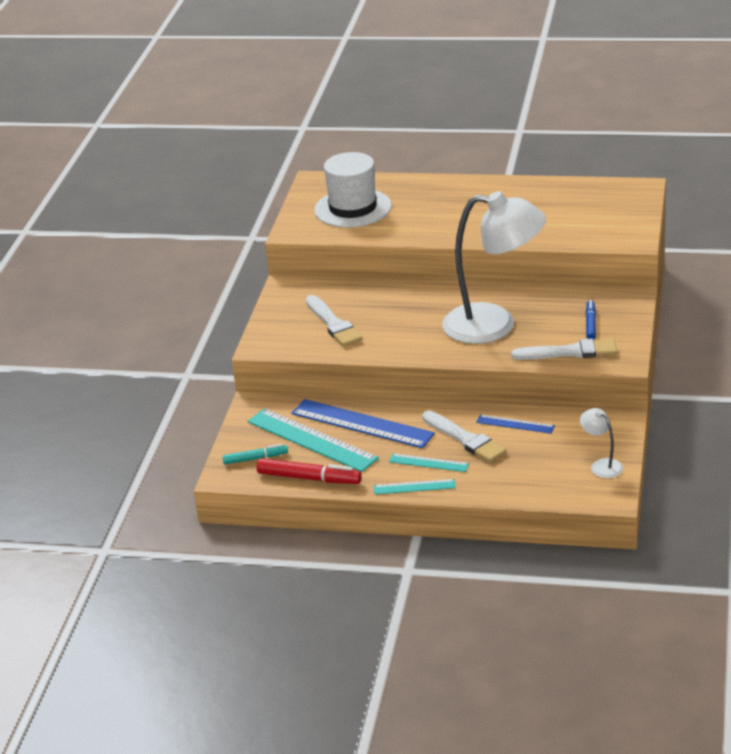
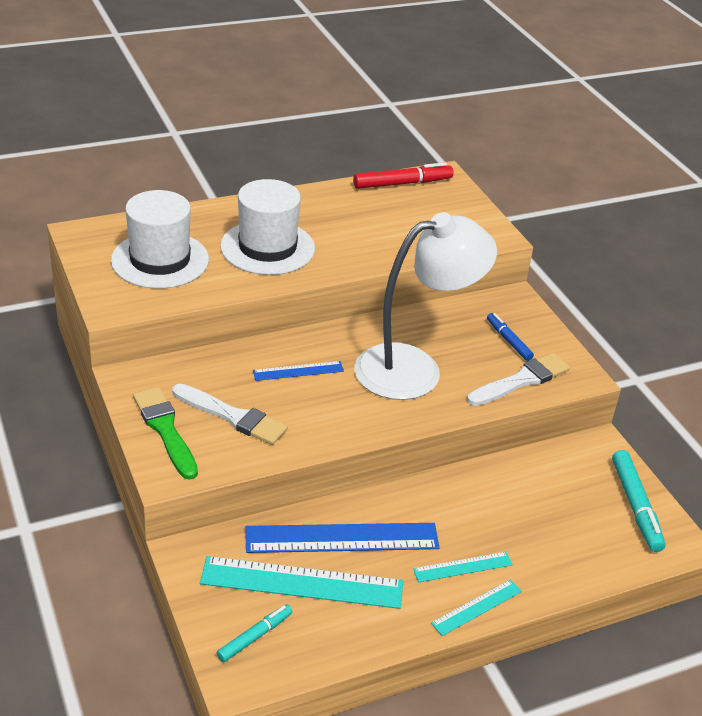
camera: 40 degrees left, 5 degrees up
red marker [257,458,362,484] -> red marker moved to [353,162,453,189]
white brush [422,411,507,463] -> none
blue ruler [476,414,555,434] -> blue ruler moved to [253,361,344,381]
white lamp [580,408,623,478] -> turquoise marker [612,450,666,552]
none -> green brush [133,387,198,480]
none -> white hat [220,179,315,275]

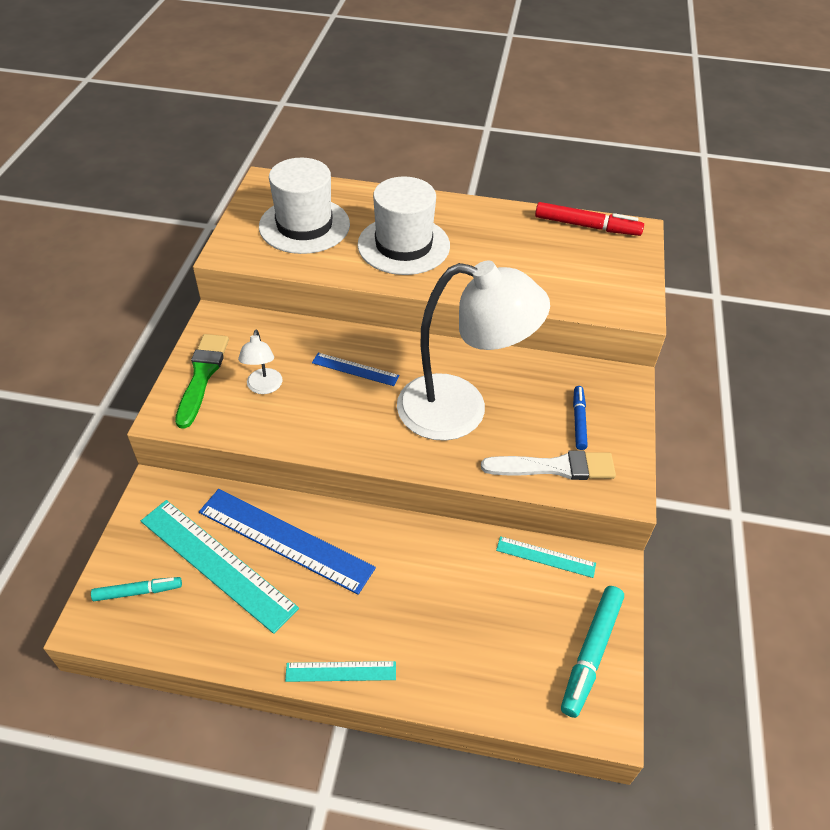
camera: 35 degrees right, 10 degrees up
white brush [172,384,288,445] -> white lamp [238,329,282,394]
turquoise ruler [413,552,513,582] -> turquoise ruler moved to [496,536,596,578]

